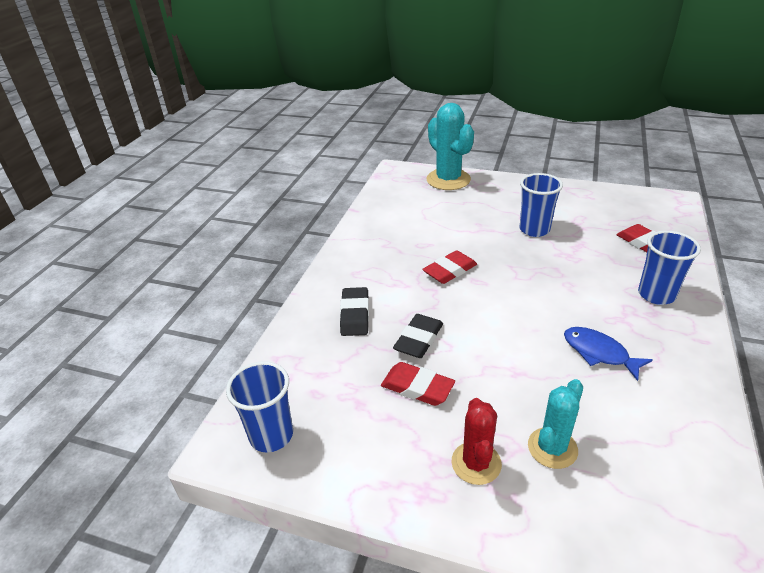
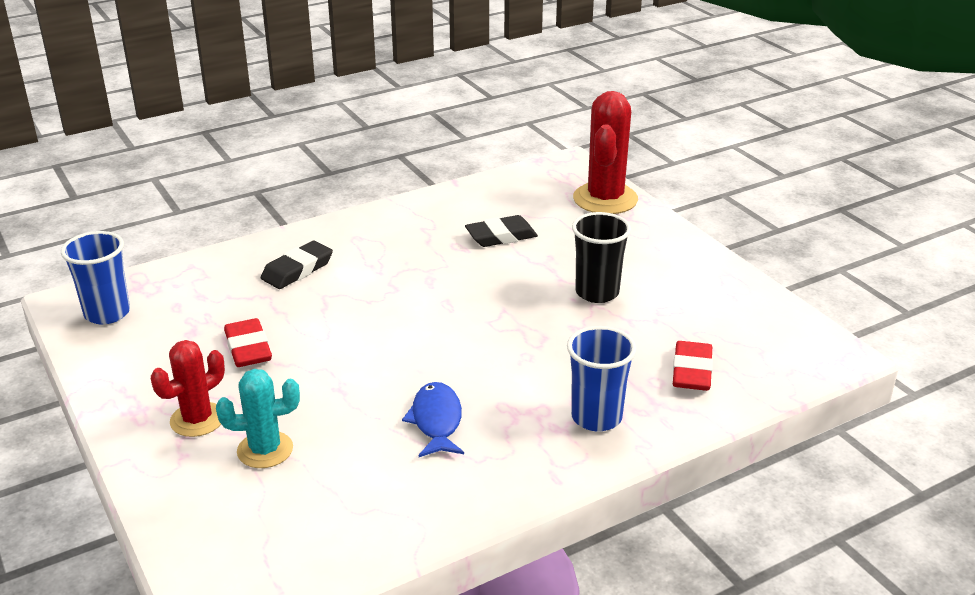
camera: 40 degrees right, 5 degrees down
black eraser [393,314,443,358] -> black eraser moved to [465,215,538,247]
red eraser [422,250,477,284] -> none
turquoise cactus [426,103,474,190] -> red cactus [573,91,638,214]
blue cup [520,173,563,237] -> black cup [572,212,631,303]

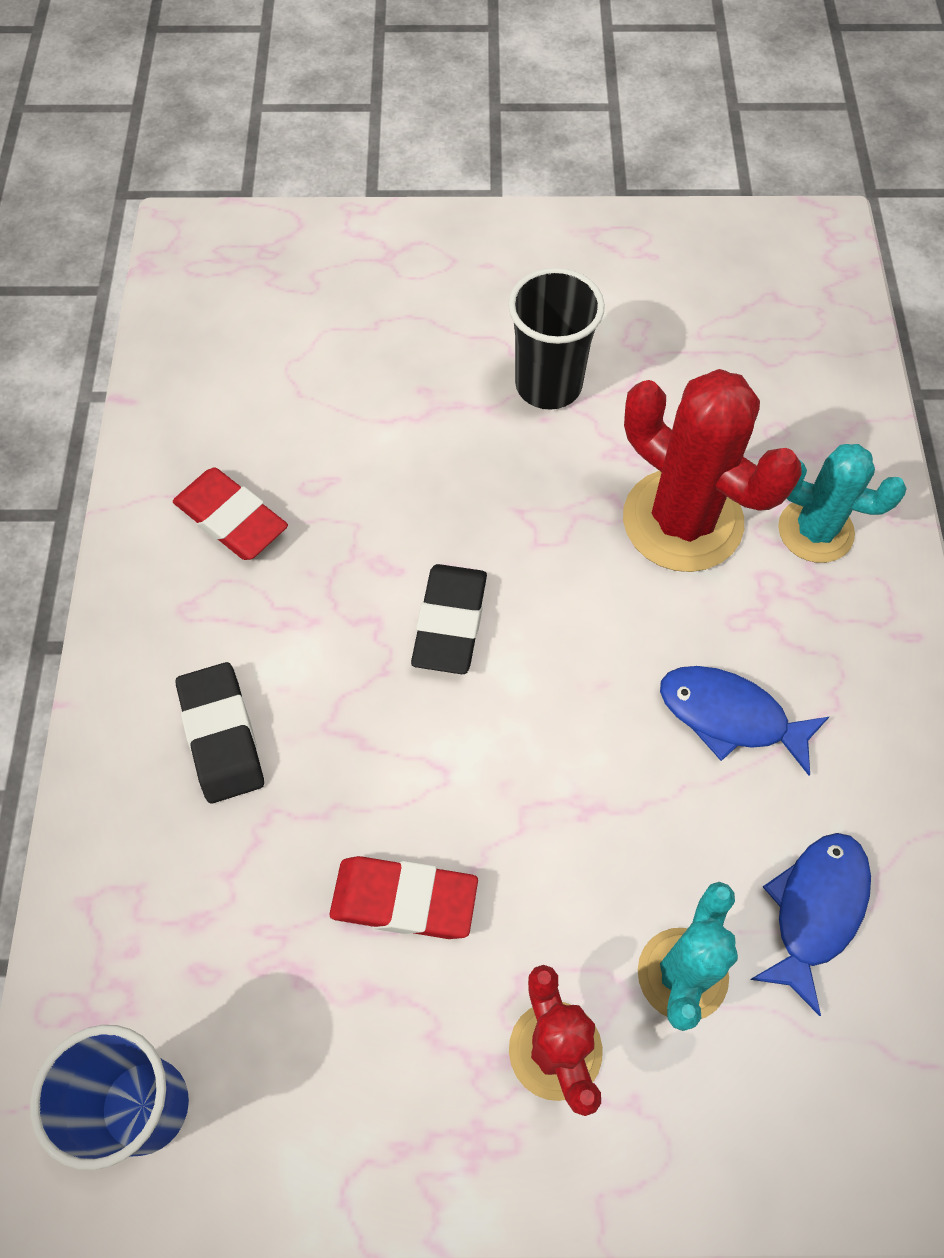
camera: 60 degrees left, 30 degrees up
black eraser [465,215,538,247] -> black eraser moved to [411,564,487,674]
blue cup [567,326,637,432] -> turquoise cactus [778,444,907,563]
red cactus [573,91,638,214] -> red cactus moved to [623,369,801,572]
red eraser [673,341,713,391] -> red eraser moved to [173,467,288,560]
none -> blue fish [750,833,871,1016]

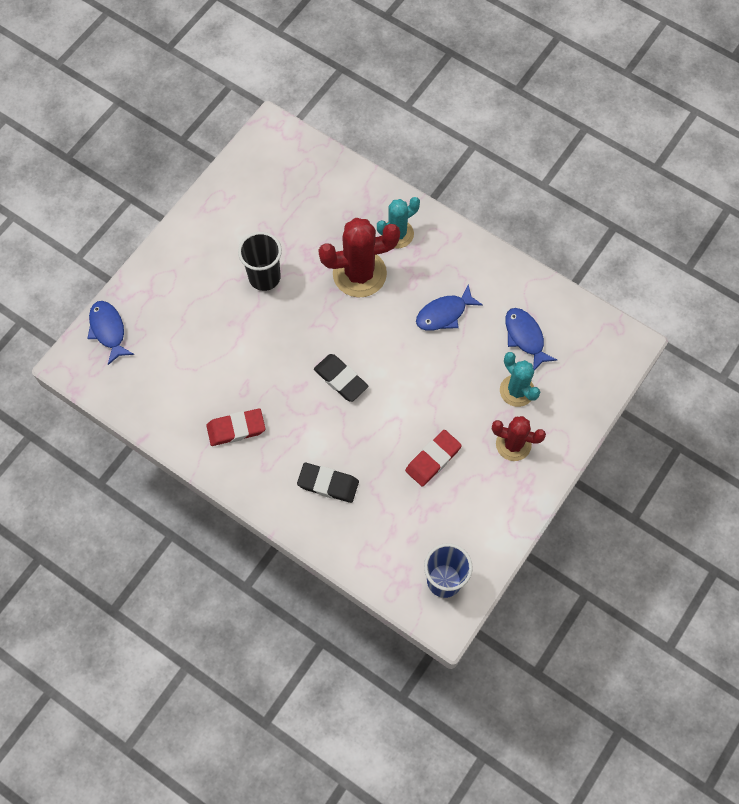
camera: 55 degrees left, 5 degrees up
none -> blue fish [87,301,134,365]

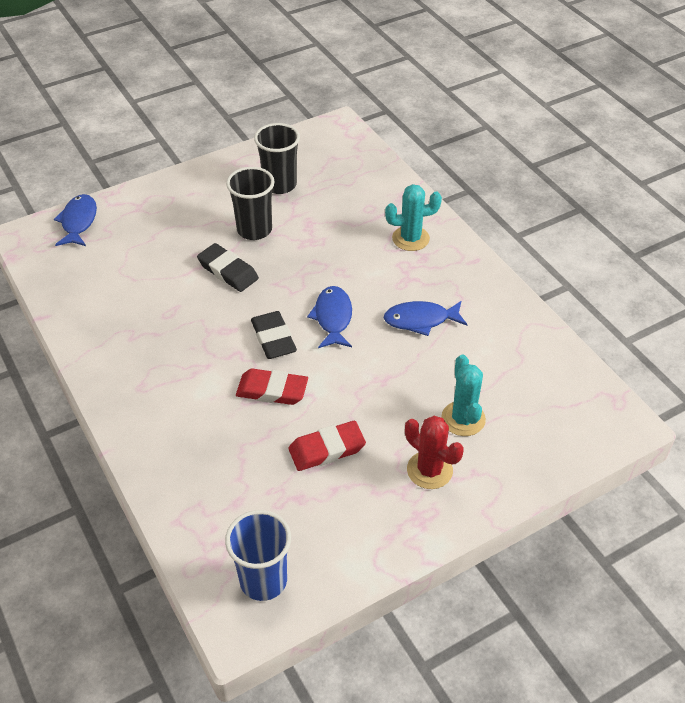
camera: 25 degrees right, 20 degrees down
red eraser [206,408,266,446] -> red eraser moved to [236,369,308,405]
black eraser [297,463,359,503] -> black eraser moved to [197,243,259,292]
red cactus [318,218,400,298] -> none
blue fish [505,308,557,370] -> blue fish moved to [307,286,352,348]
none -> black cup [254,123,300,194]

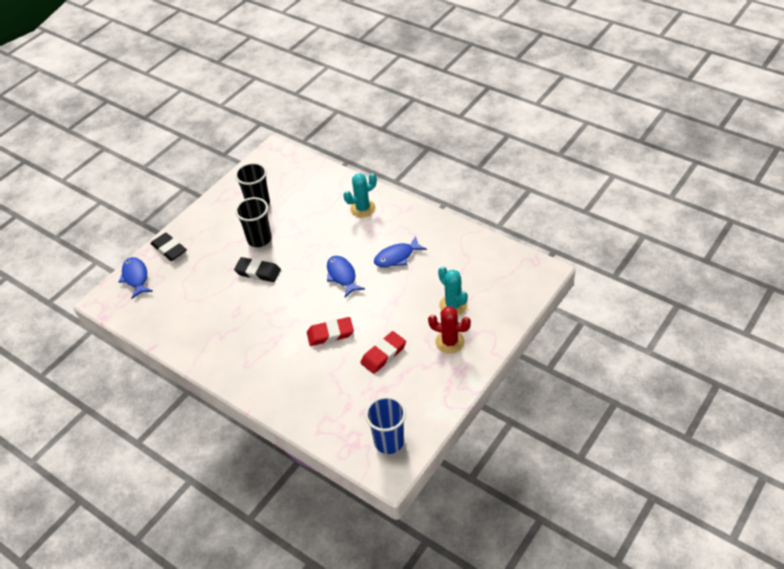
camera: 20 degrees left, 0 degrees up
black eraser [251,311,297,359] -> black eraser moved to [151,233,187,261]

